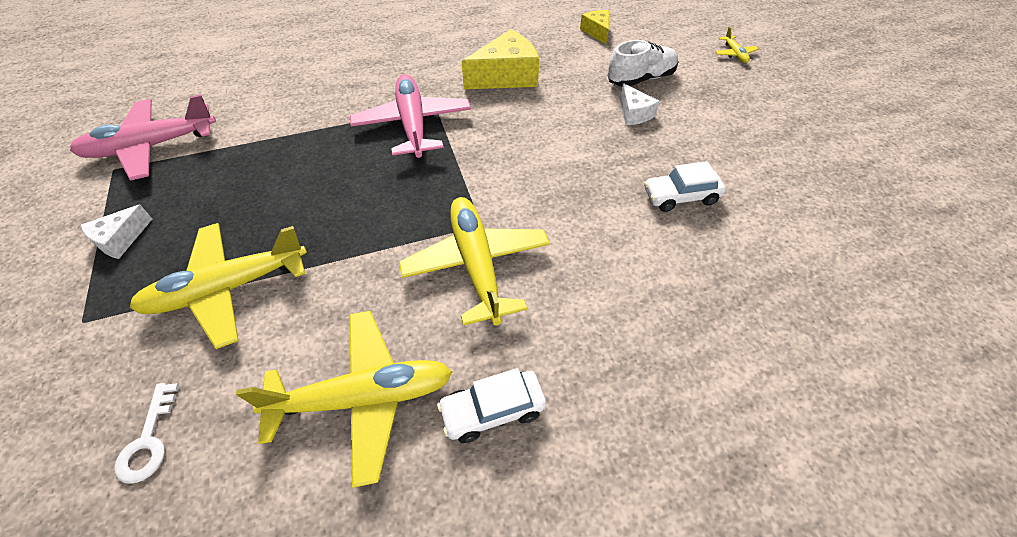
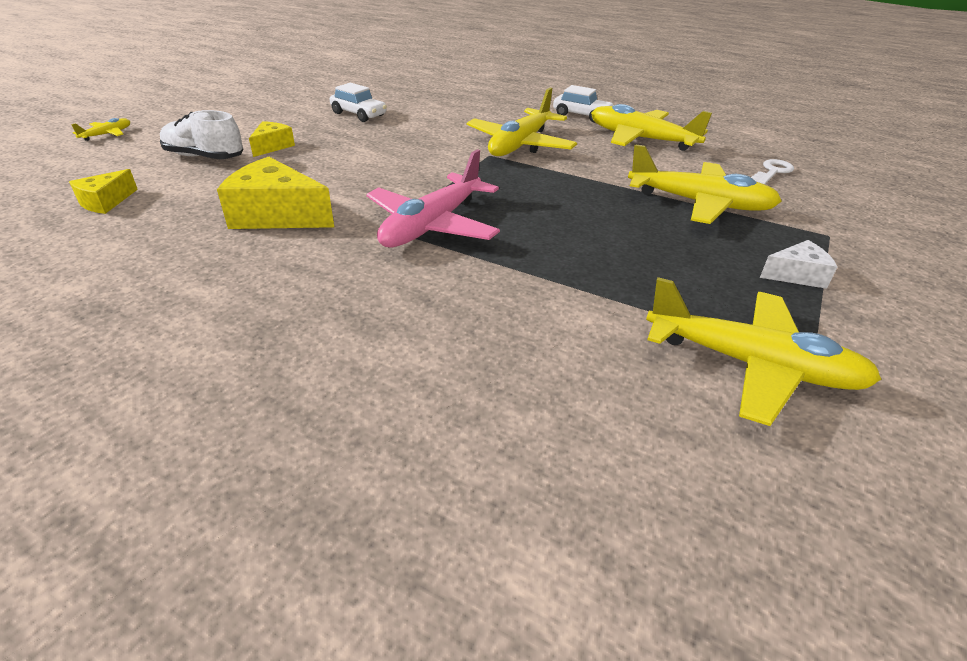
camera: 135 degrees left, 15 degrees down
pink plane [70,94,216,180] -> yellow plane [646,277,882,426]
white cheese [620,83,660,125] -> yellow cheese [249,121,295,157]

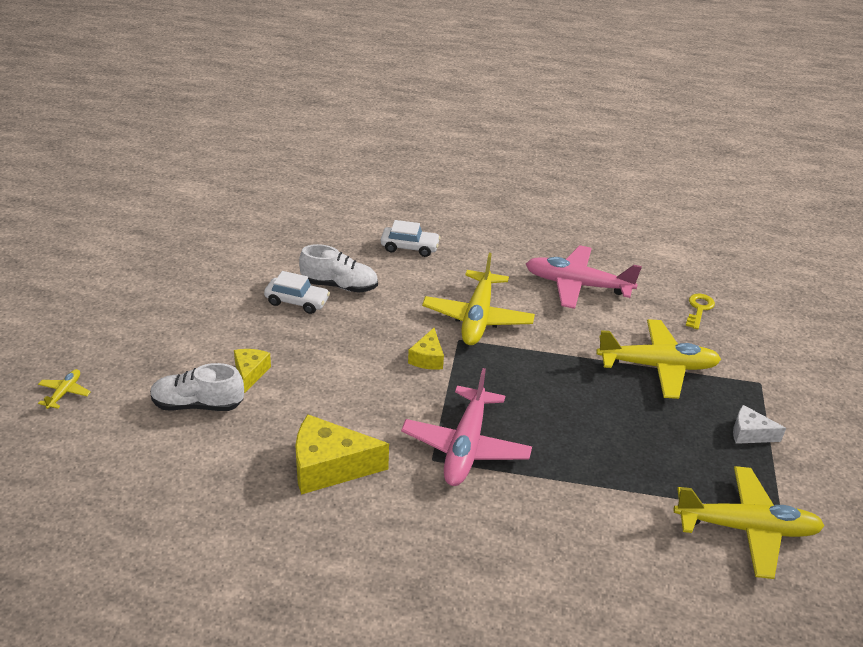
camera: 20 degrees left, 0 degrees up
yellow cheese [69,169,138,214] -> yellow cheese moved to [408,328,444,370]
white car [553,85,614,123] -> white car moved to [381,220,441,257]
yellow plane [591,104,712,151] -> pink plane [526,245,642,309]
white key [751,159,794,184] -> yellow key [686,294,715,330]
white cheese [760,240,837,289] -> white cheese turned 135 degrees counterclockwise [733,405,786,444]
none -> white shoe [299,244,378,293]

